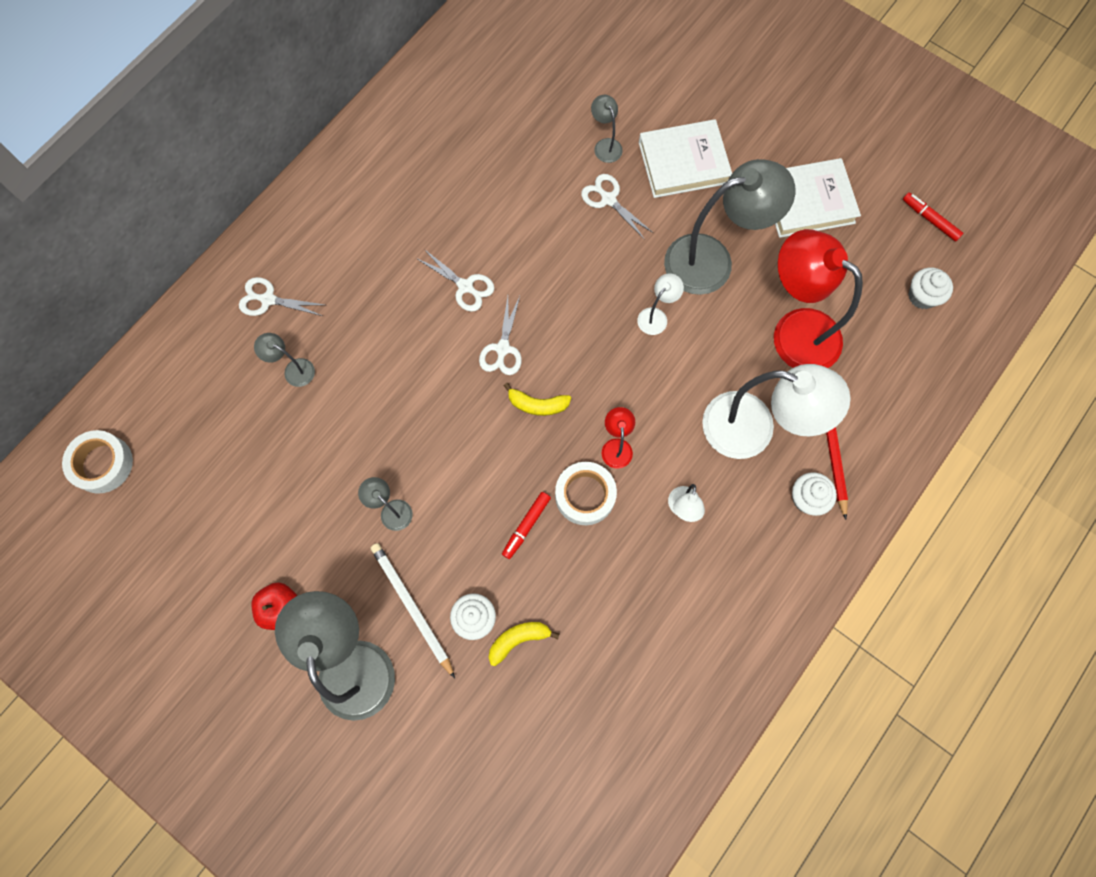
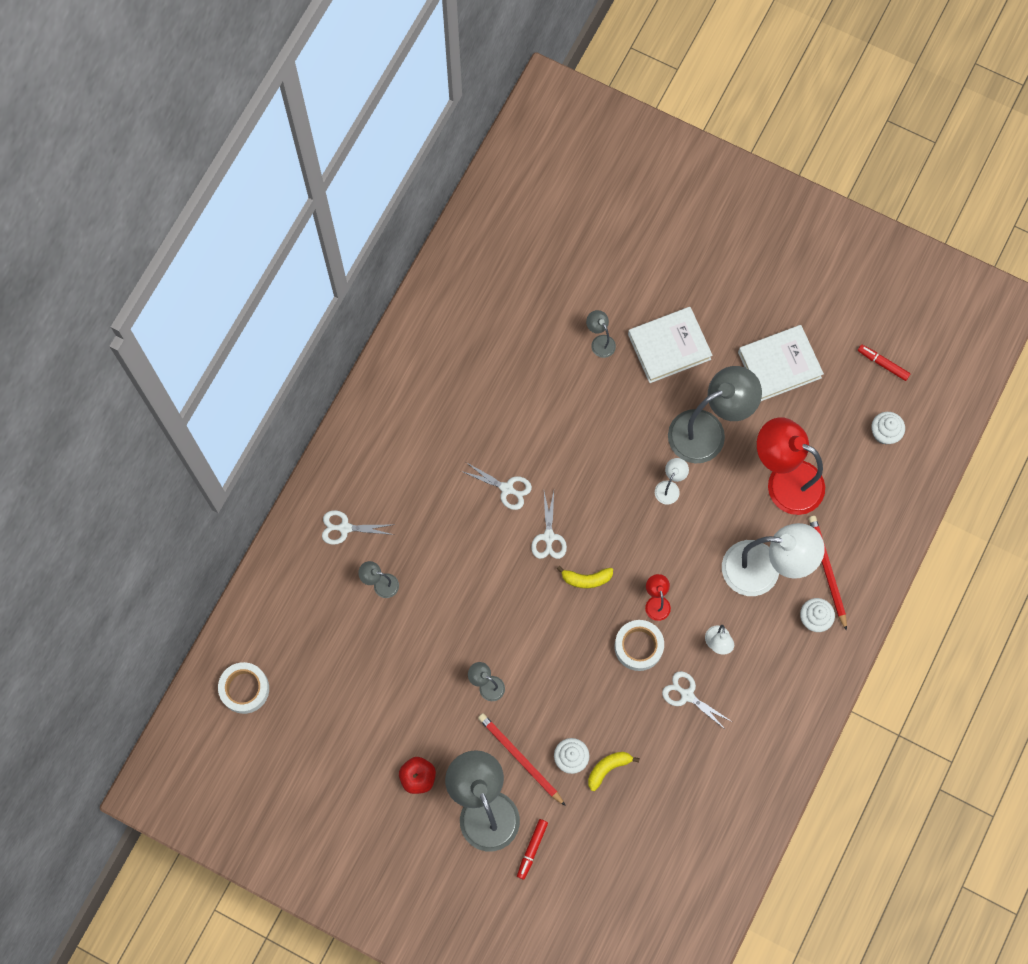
camera: 10 degrees left, 0 degrees up
white pencil [371,543,455,678] -> red pencil [478,713,566,806]
red marker [502,492,551,559] -> red marker moved to [517,819,548,880]
white scissors [581,174,653,240] -> white scissors moved to [662,671,731,730]

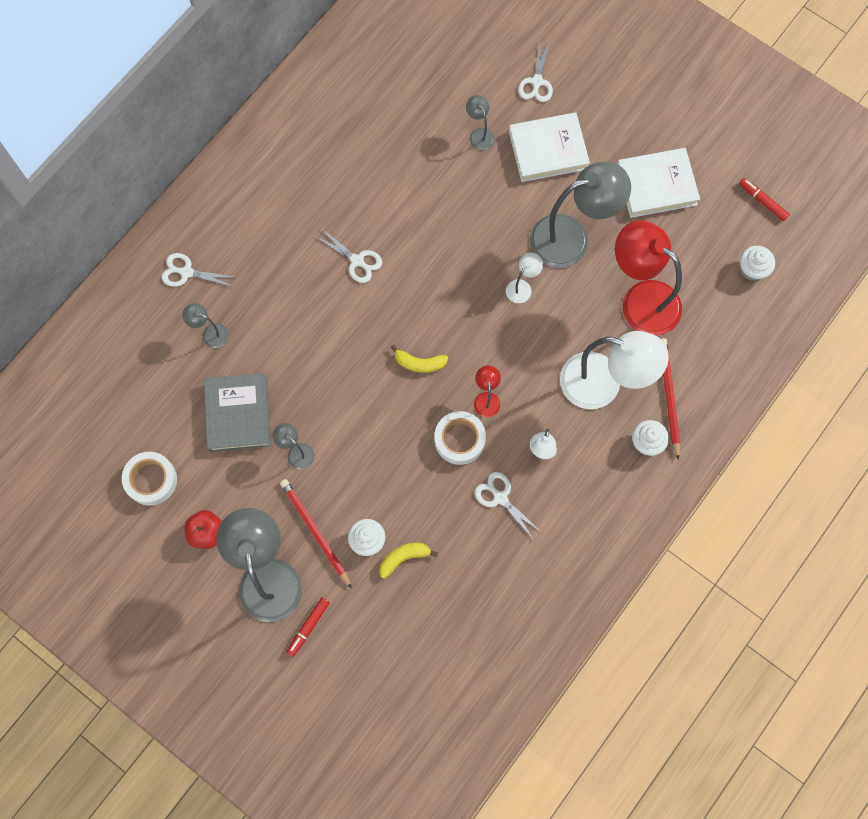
camera: 10 degrees right, 0 degrees up
white tape [218,662,269,714] -> white tape moved to [122,452,177,506]
white scissors [531,492,567,559] -> white scissors moved to [518,39,553,102]
none -> grey book [204,373,271,452]

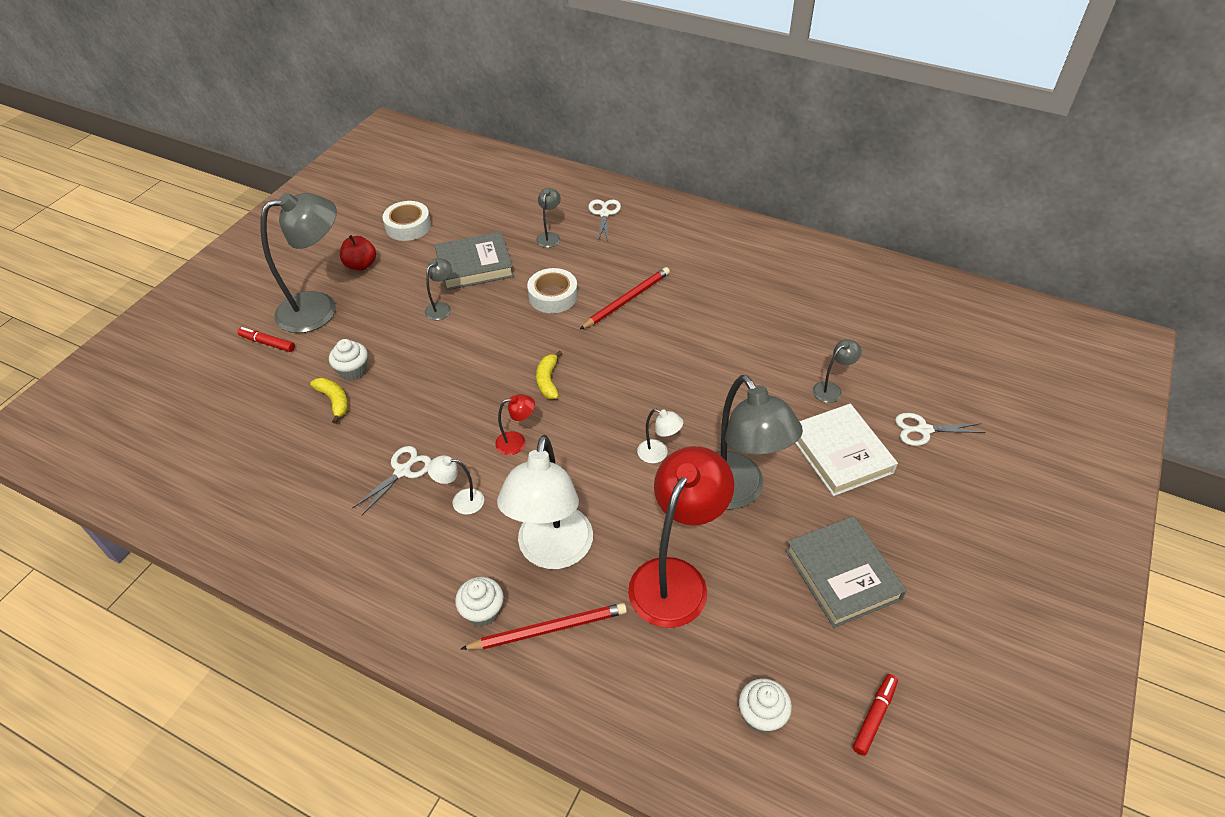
camera: 80 degrees right, 25 degrees down
red pencil [280,479,352,589] -> red pencil moved to [579,267,670,330]
white scissors [314,228,382,283] -> none
white tape [434,411,486,465] -> white tape moved to [527,268,578,313]
white book [618,148,700,218] -> grey book [785,516,906,628]

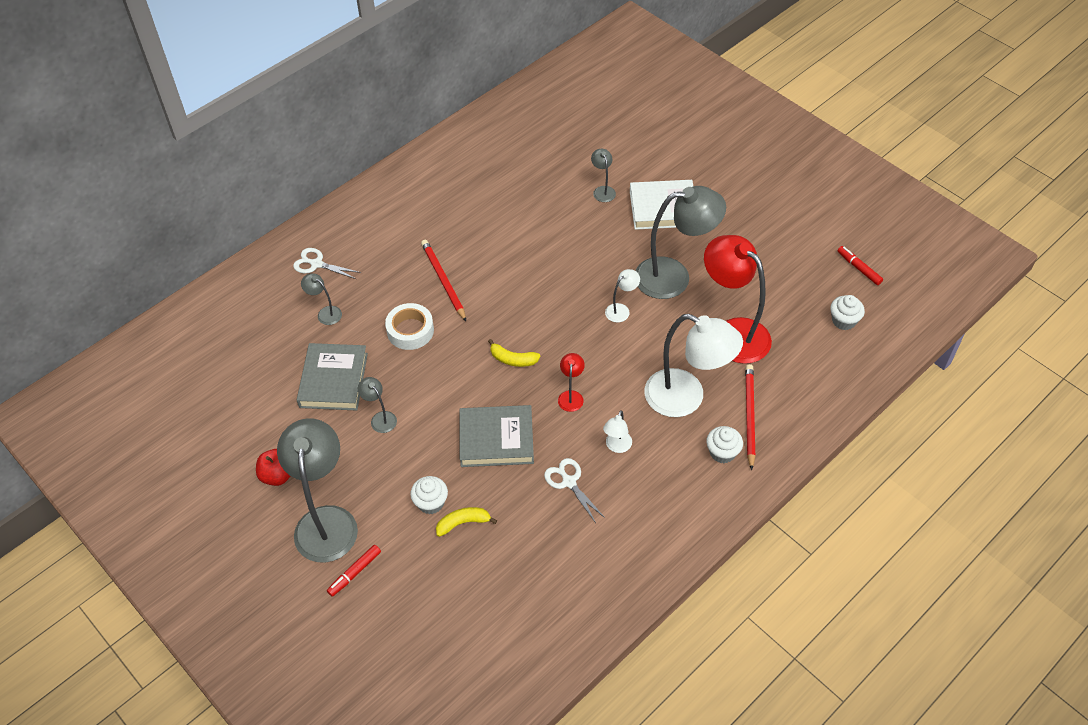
camera: 70 degrees left, 5 degrees up
white tape [383,201,431,241] -> none
grey book [785,516,906,628] -> grey book moved to [459,405,534,467]
white scissors [895,413,986,446] -> none

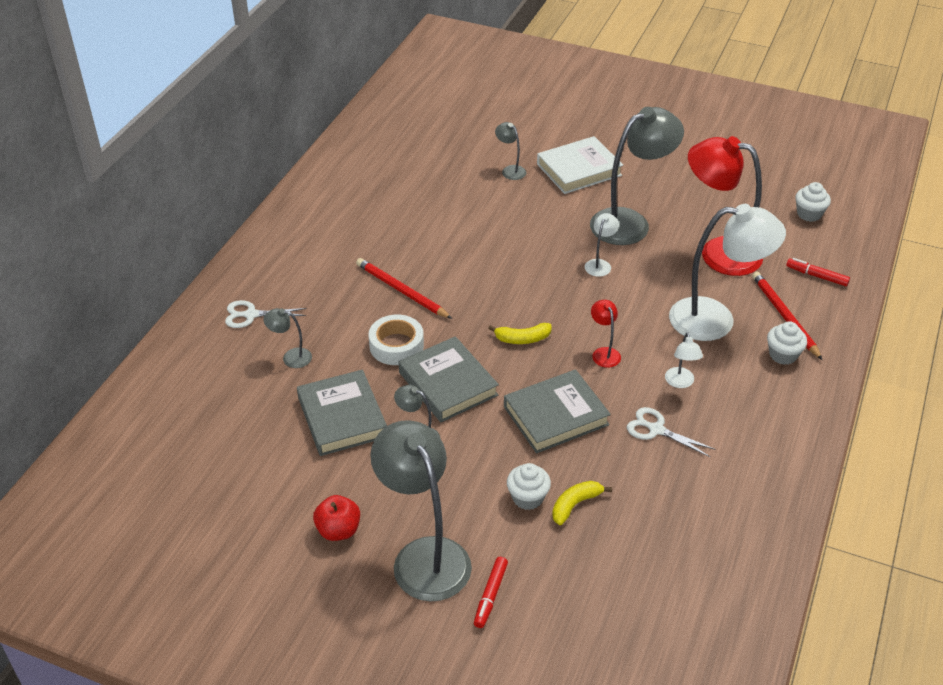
camera: 25 degrees left, 10 degrees down
red marker [837,246,883,285] -> red marker moved to [786,258,850,286]
none -> grey book [399,336,499,422]

